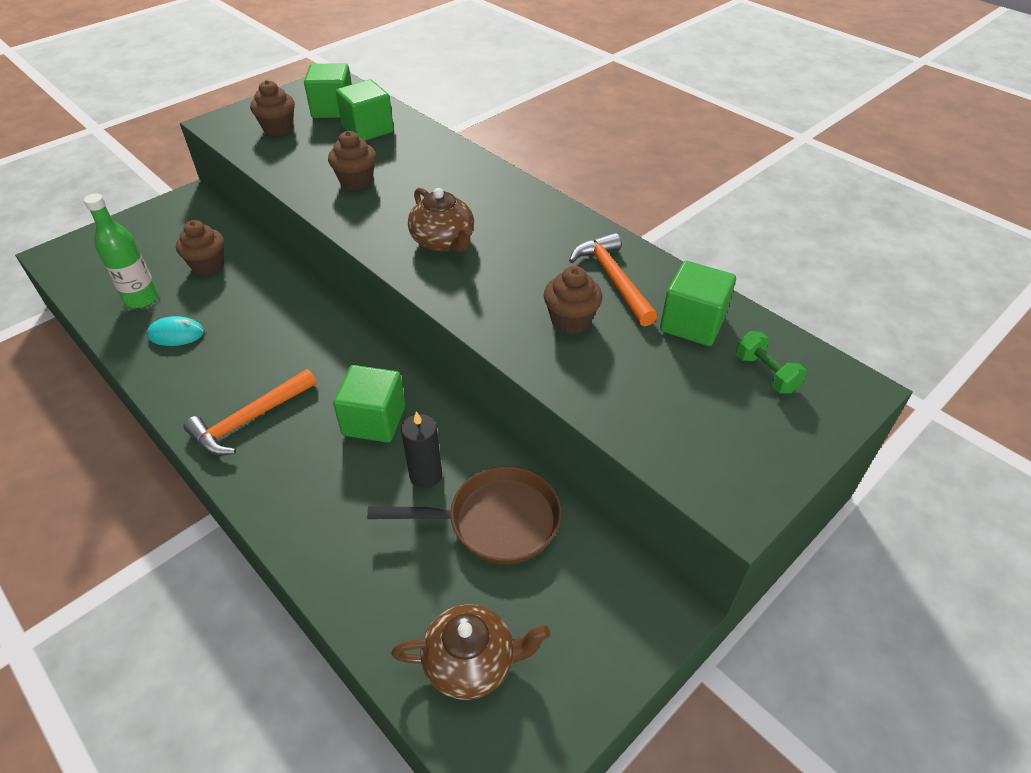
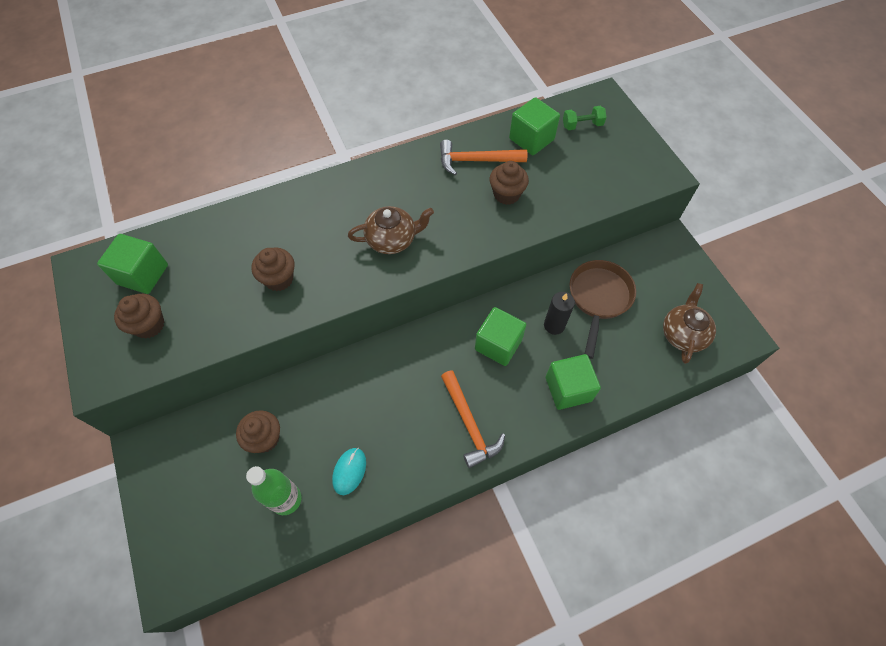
camera: 70 degrees left, 15 degrees up
green cube [336,80,394,141] -> green cube moved to [546,354,601,410]

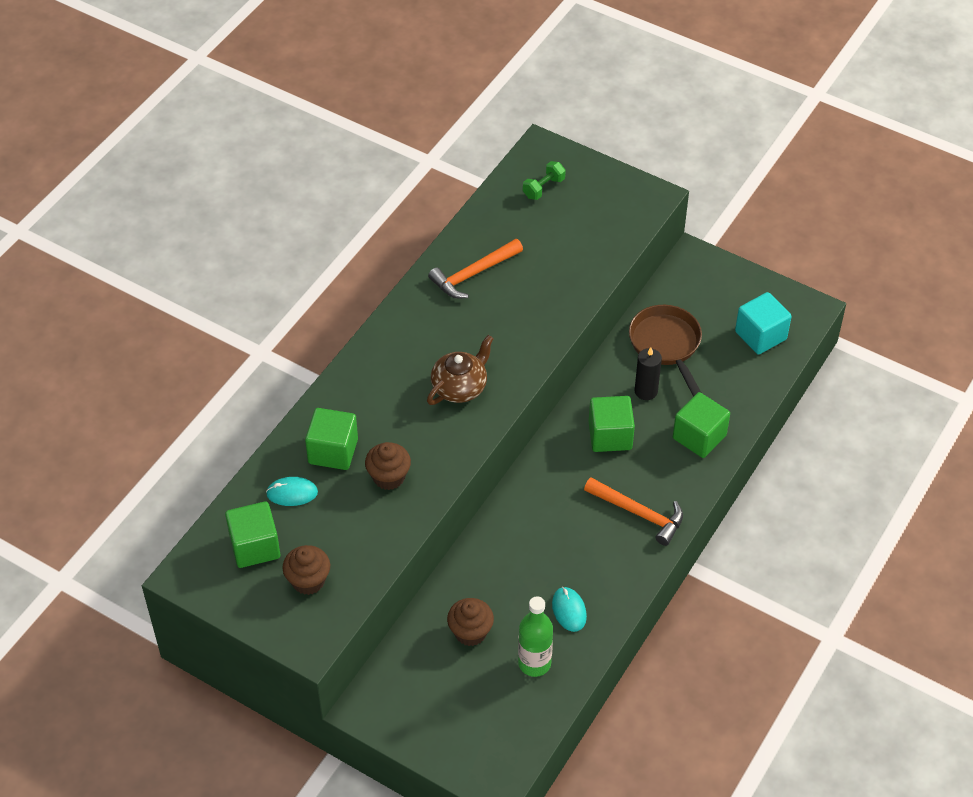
camera: 35 degrees left, 10 degrees down
brown cupcake [490,161,529,205] -> none
green cube [509,97,560,155] -> green cube moved to [305,408,358,470]
brown teapot [663,283,716,364] -> turquoise cube [735,292,792,354]
none -> turquoise mouse [266,477,318,506]

